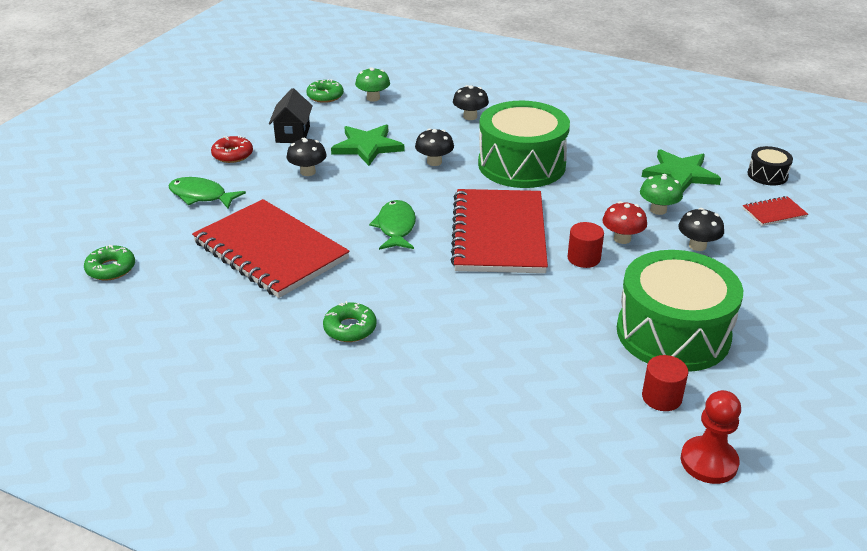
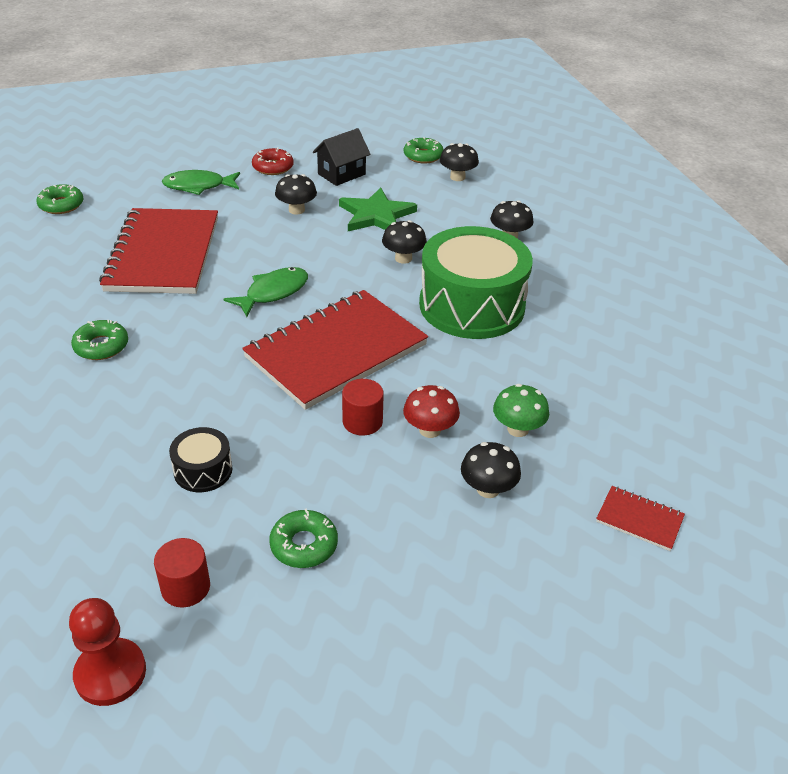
camera: 45 degrees right, 5 degrees up
green fish [169,177,246,209] -> green fish turned 75 degrees counterclockwise [162,170,240,195]
green mushroom [355,67,390,102] -> black mushroom [440,143,479,181]
green drum [617,250,743,372] -> green donut [269,508,338,568]
green star [642,149,721,192] -> none
black drum [747,146,793,186] -> black drum moved to [169,427,232,492]

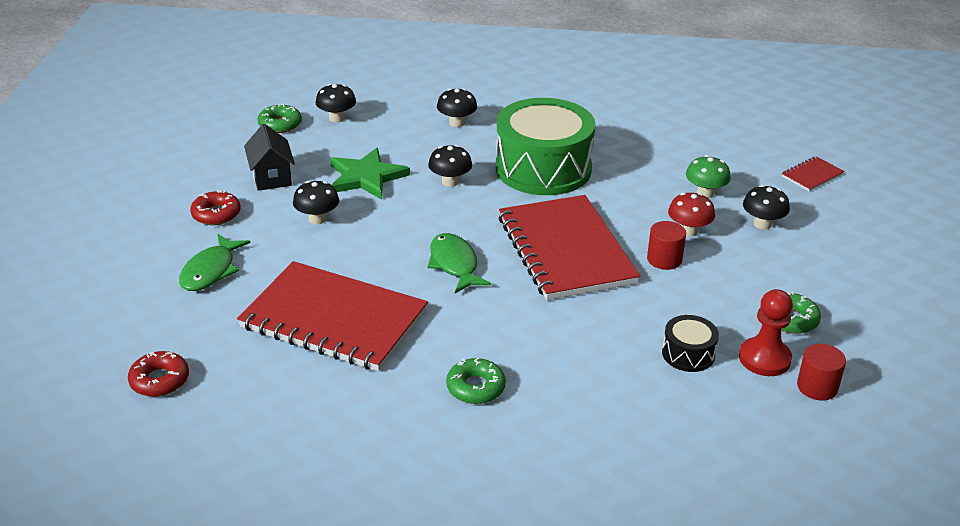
camera: 65 degrees left, 5 degrees down
green donut [36,184,84,214] -> red donut [128,351,189,397]
red pawn [69,598,146,706] -> red pawn moved to [739,289,793,376]

